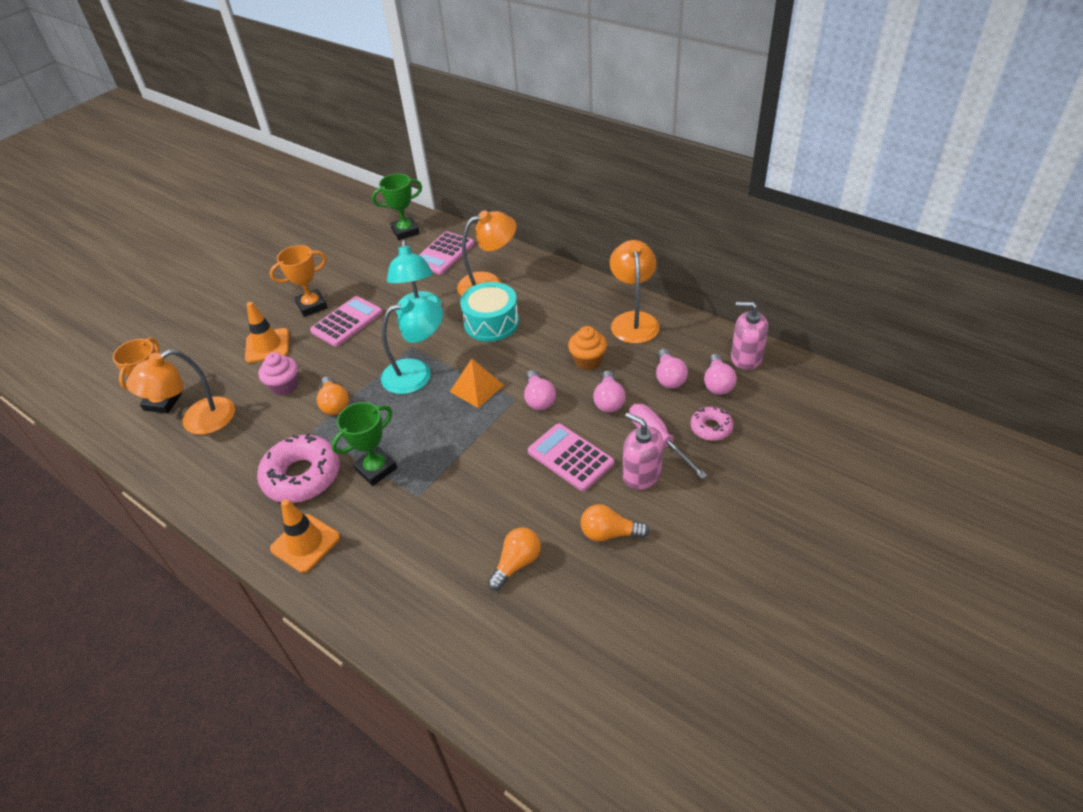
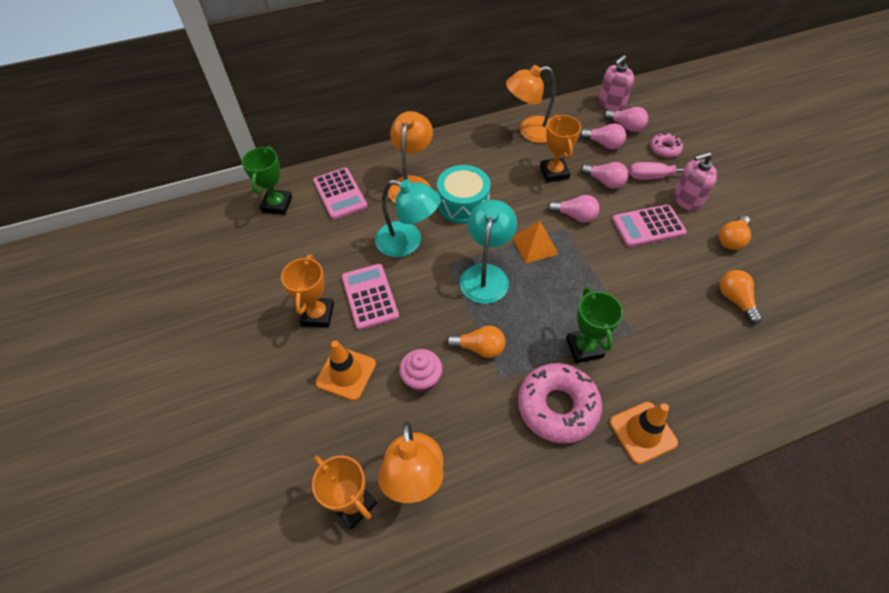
camera: 60 degrees left, 10 degrees up
orange cupcake [568,326,607,370] -> orange trophy [540,115,581,183]
orange lamp [610,240,660,344] -> orange lamp turned 45 degrees counterclockwise [506,65,556,143]

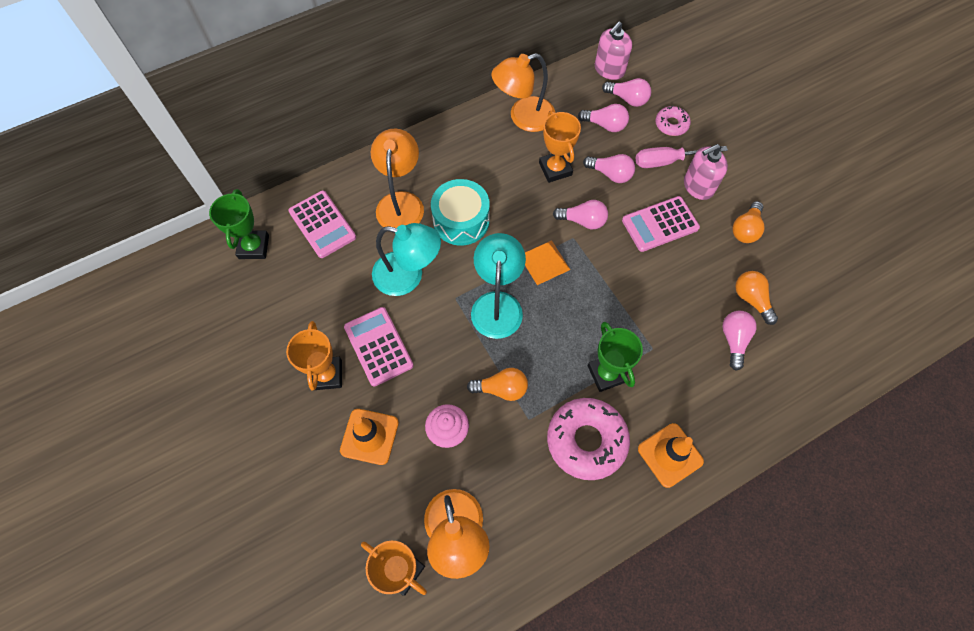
camera: 10 degrees left, 10 degrees up
none -> pink light bulb [722,311,757,371]

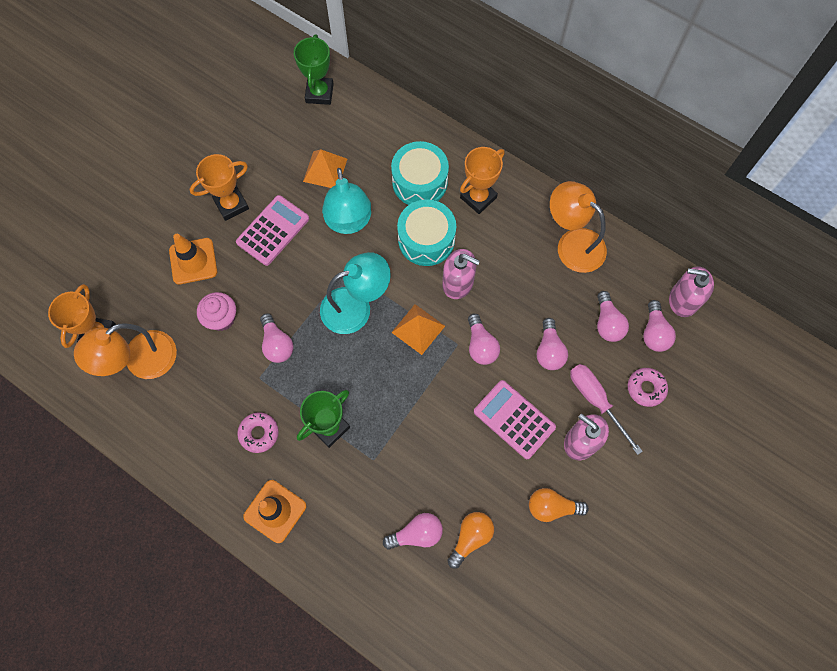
camera: 65 degrees right, 5 degrees up
green trophy [209,189,269,259] -> green trophy turned 60 degrees counterclockwise [294,34,334,105]
pink calculator [288,191,356,258] -> none
orange lamp [371,128,424,228] -> turquoise drum [391,141,449,205]
orange light bulb [467,368,528,401] -> pink light bulb [260,313,293,363]
orange trophy [539,111,581,183] -> orange trophy moved to [460,147,505,214]
pink donut [547,398,630,480] -> pink donut [237,412,279,453], size x0.53
none -> orange pyramid [303,149,347,188]
none -> pink soap dispenser [442,249,480,299]

